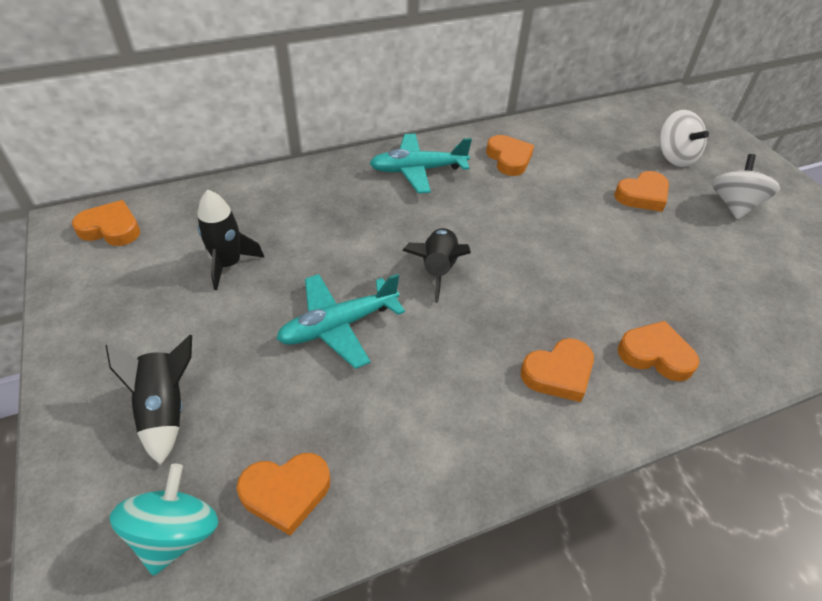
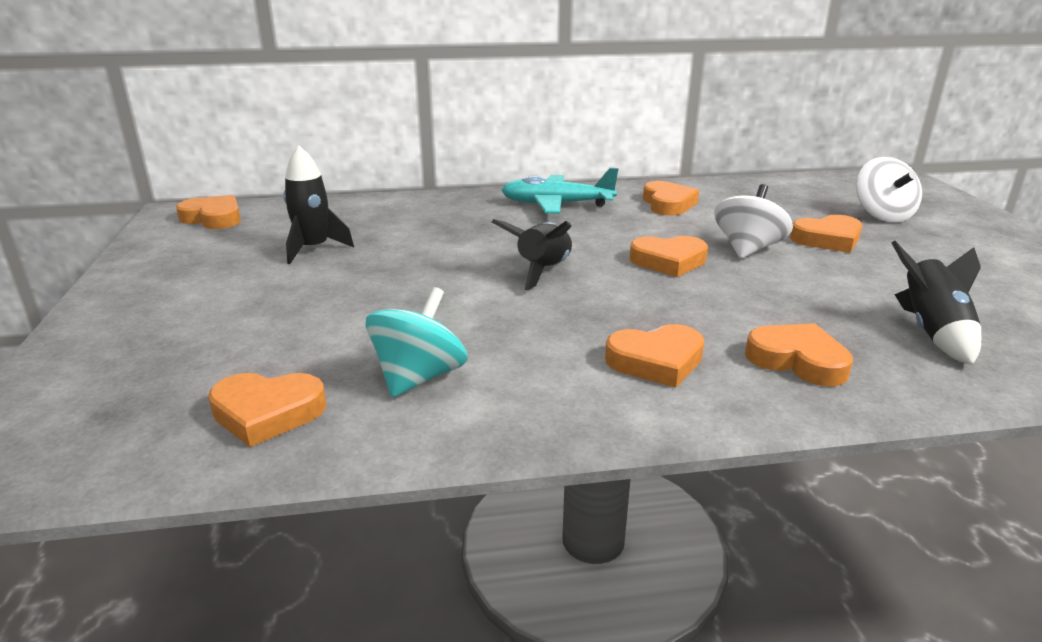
camera: 15 degrees right, 20 degrees down
black rocket [106,335,192,465] -> black rocket moved to [892,241,981,365]
turquoise spinning top [109,464,219,576] -> turquoise spinning top moved to [366,287,468,397]
turquoise plane [276,274,405,369] -> none
white spinning top [712,154,780,220] -> white spinning top moved to [714,184,793,258]
none -> orange heart [630,236,708,277]

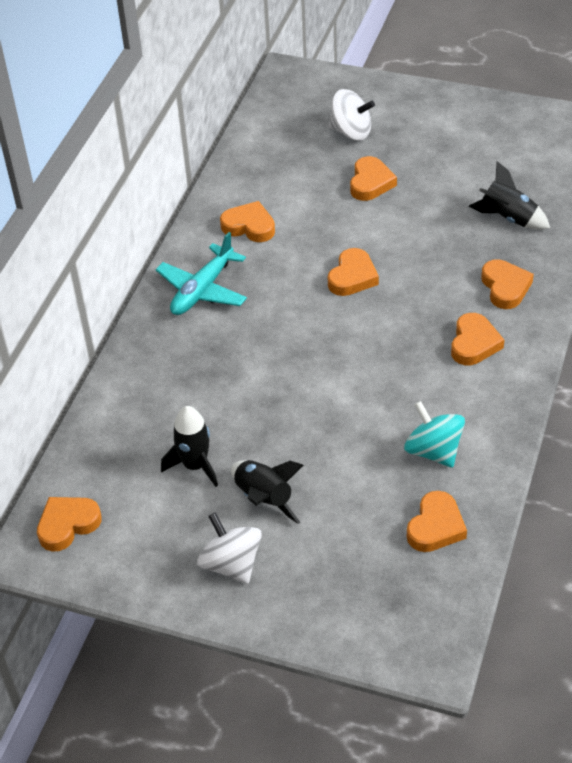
camera: 60 degrees left, 20 degrees up
black rocket [492,219,572,290] -> black rocket moved to [231,460,304,524]
white spinning top [714,184,793,258] -> white spinning top moved to [197,512,262,584]
orange heart [745,323,853,386] -> orange heart turned 105 degrees clockwise [481,259,534,309]

